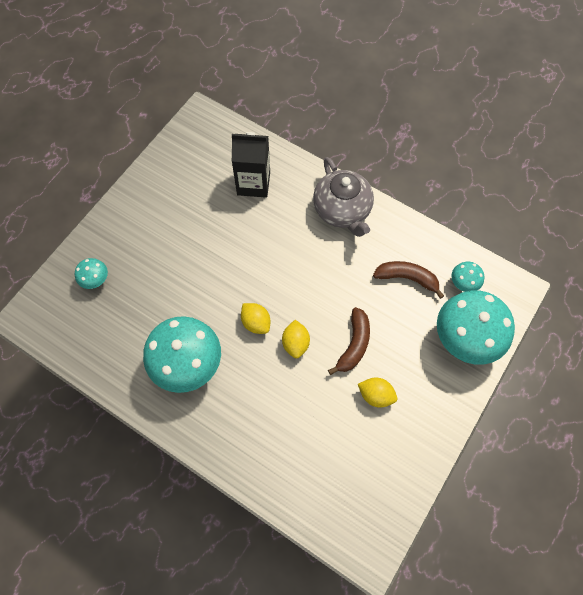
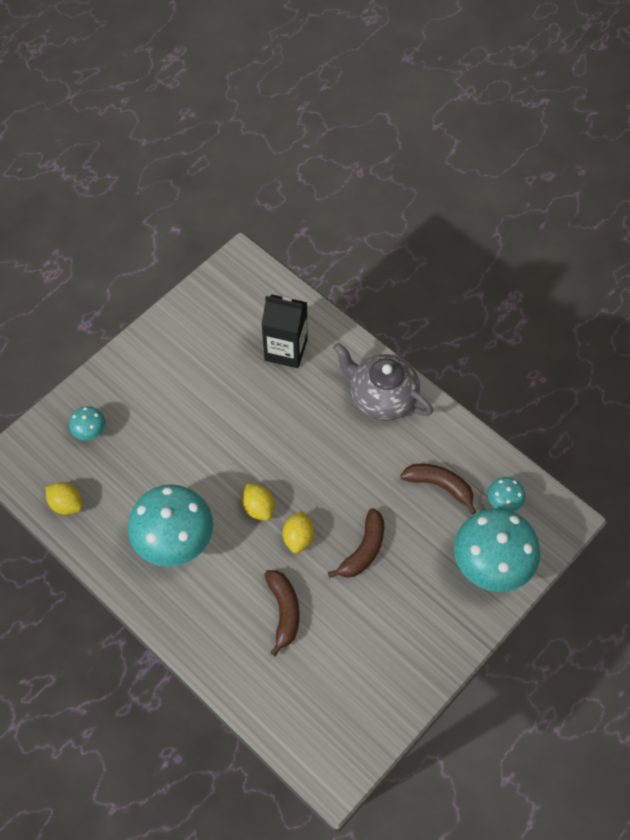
camera: 10 degrees right, 5 degrees down
grey teapot [313,157,374,237] -> grey teapot turned 135 degrees clockwise [333,343,433,421]
yellow lemon [358,378,397,408] -> yellow lemon moved to [46,482,82,515]
none -> brown banana [264,570,300,656]

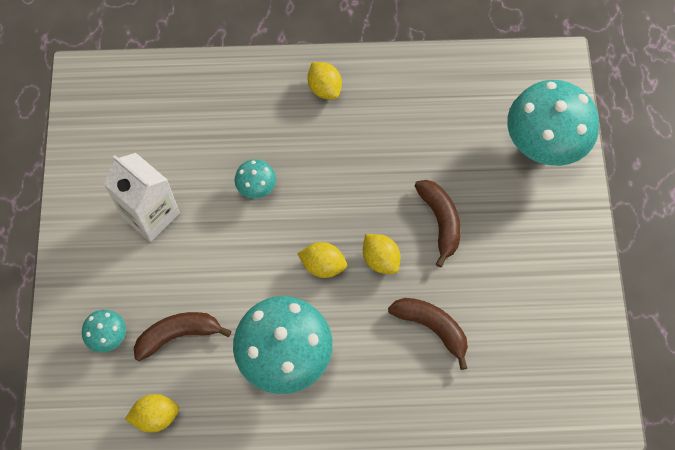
camera: 45 degrees left, 5 degrees up
black carton [261,294,308,368] -> none
grey teapot [333,343,433,421] -> yellow lemon [307,62,342,99]
brown banana [400,464,476,515] -> brown banana moved to [134,312,231,361]
turquoise mushroom [488,477,525,512] -> turquoise mushroom moved to [235,159,276,199]
none -> white carton [103,153,180,242]

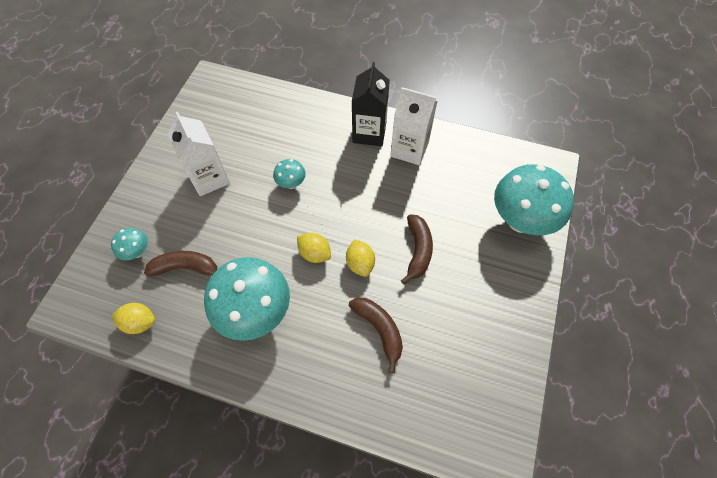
camera: 20 degrees right, 5 degrees down
yellow lemon [307,62,342,99] -> black carton [352,62,390,146]
none -> white carton [390,87,437,165]

